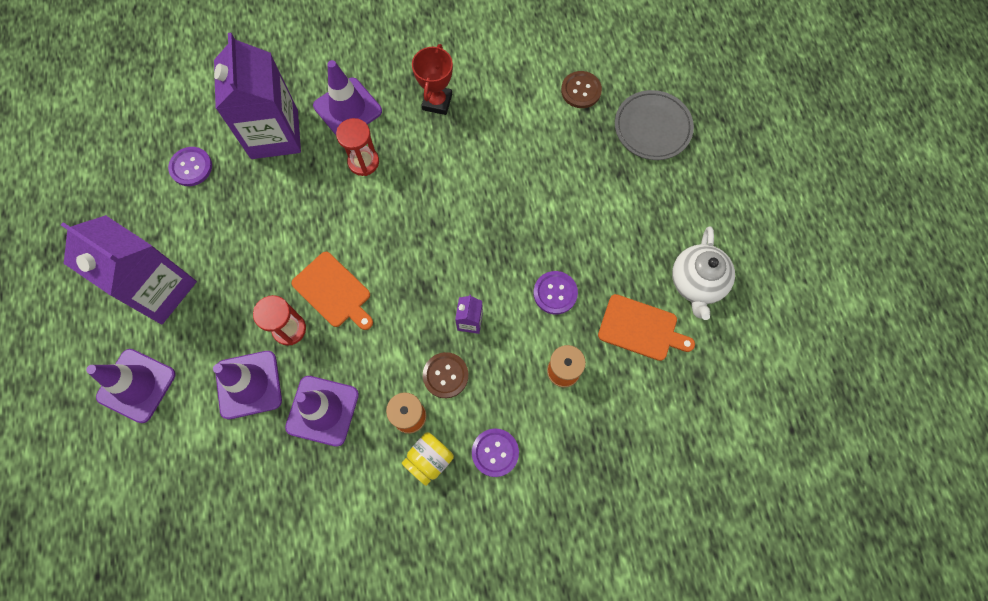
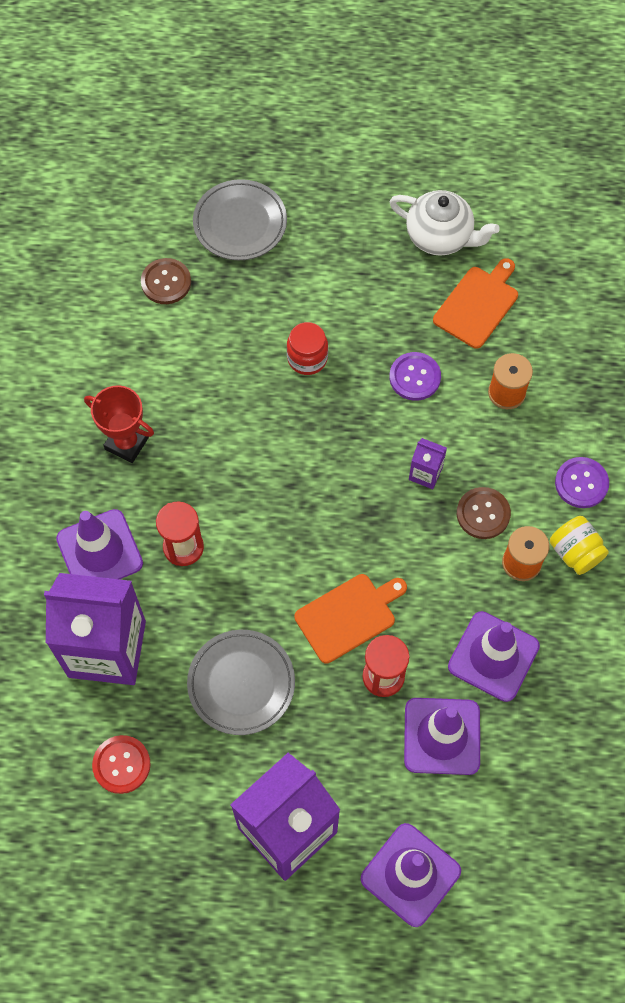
camera: 75 degrees left, 5 degrees down
purple button [168,147,212,186] -> red button [92,735,151,794]
none -> grey plate [187,630,295,735]
none -> red jar [287,322,328,375]

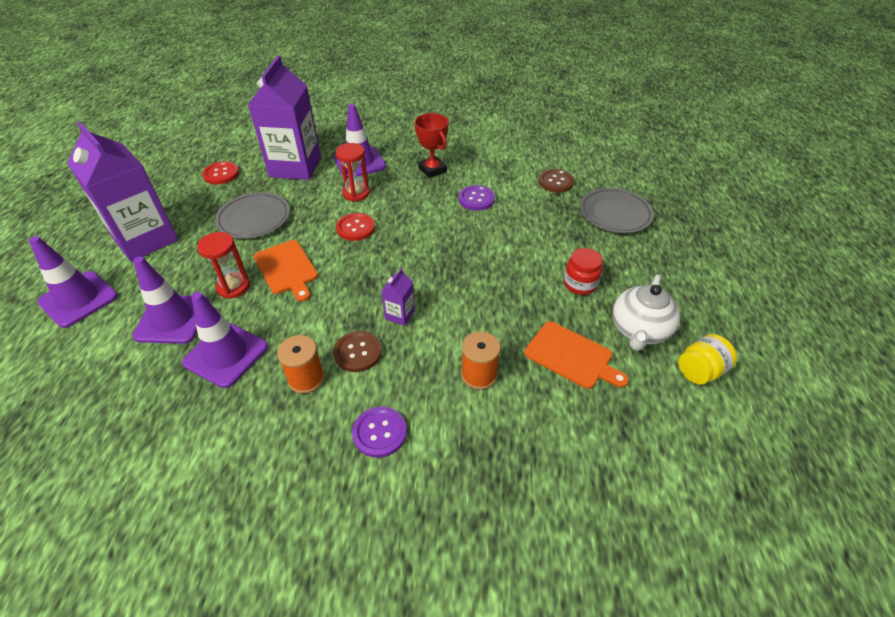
camera: 90 degrees right, 20 degrees down
red trophy [84,385,154,463] -> red trophy turned 60 degrees counterclockwise [414,113,448,178]
red jar [287,322,328,375] -> red jar moved to [564,248,603,295]
purple button [389,352,441,401] -> purple button moved to [459,185,495,211]
yellow jar [550,516,609,575] -> yellow jar moved to [678,334,737,385]
none -> red button [336,213,375,241]

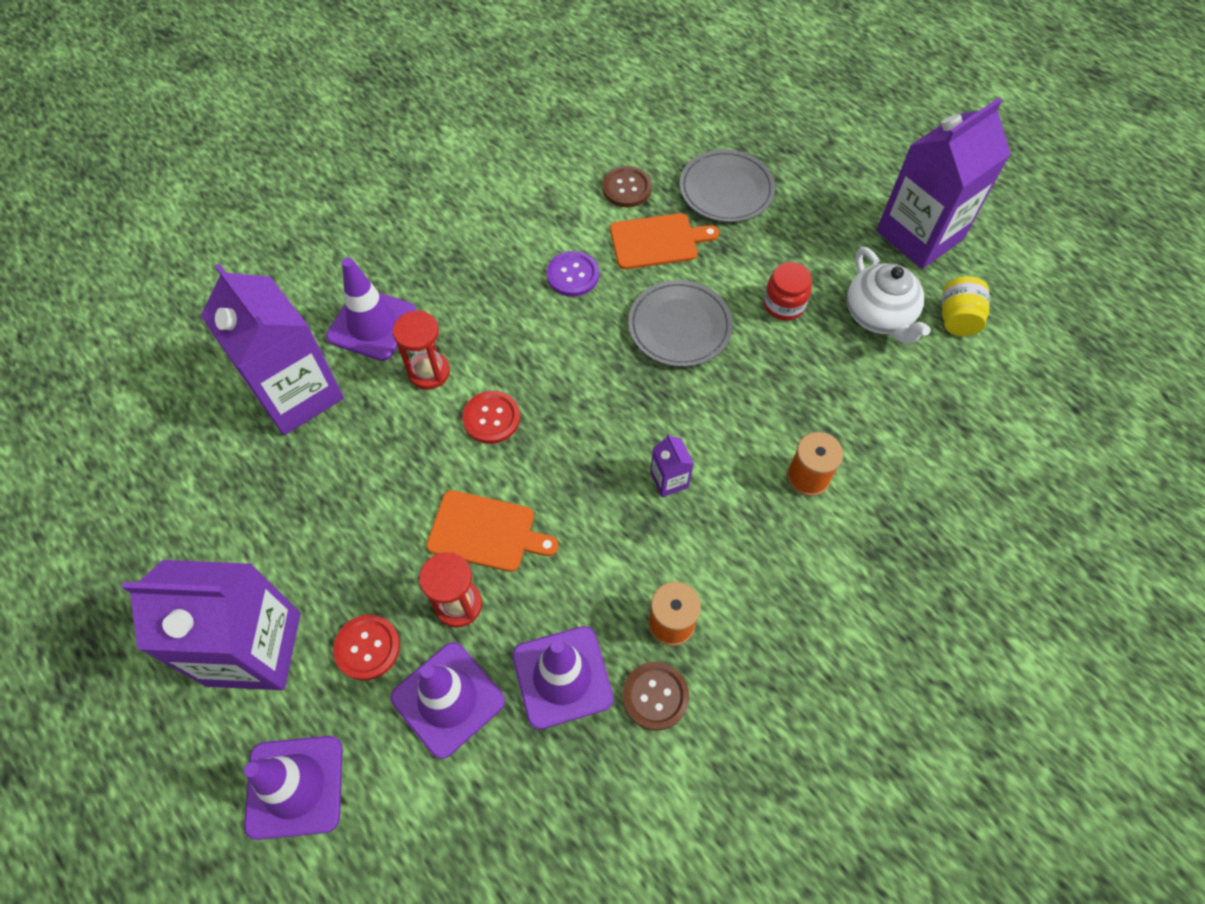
camera: 45 degrees left, 15 degrees up
red button [202,161,239,184] -> red button moved to [333,615,400,681]
grey plate [215,192,290,239] -> grey plate moved to [628,280,733,367]
brown button [333,331,382,372] -> brown button moved to [622,662,689,731]
purple button [352,407,407,458] -> none
red trophy [414,113,448,178] -> none
orange cutting board [524,321,629,389] -> orange cutting board moved to [610,213,719,269]
none -> purple carton [877,98,1011,269]

